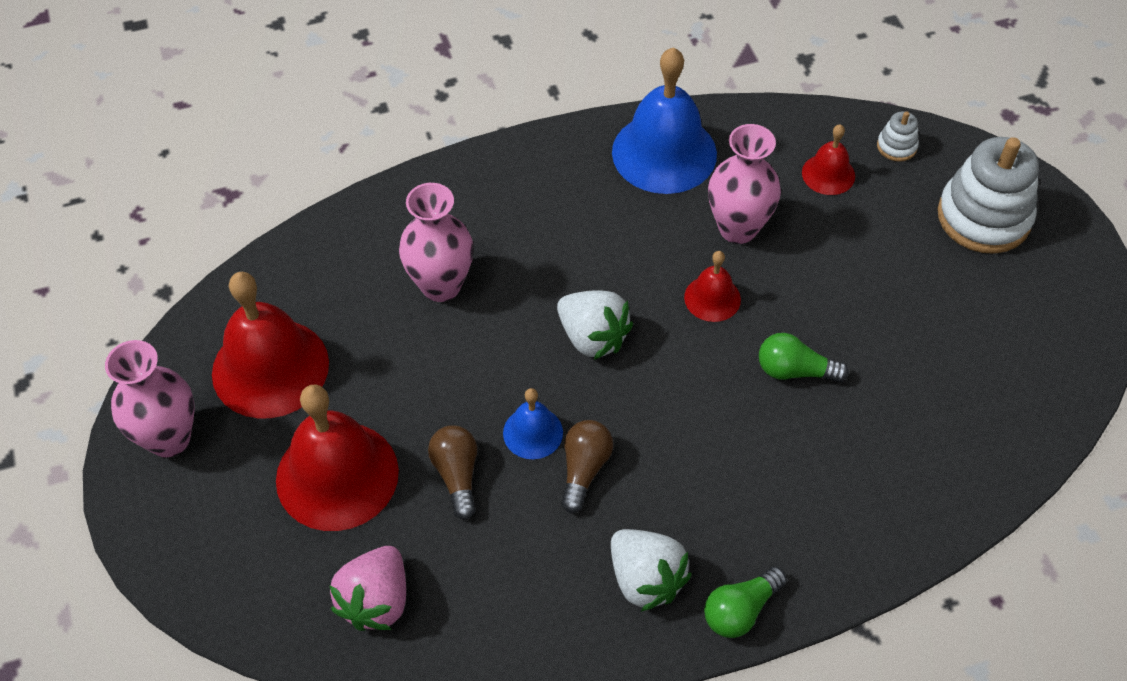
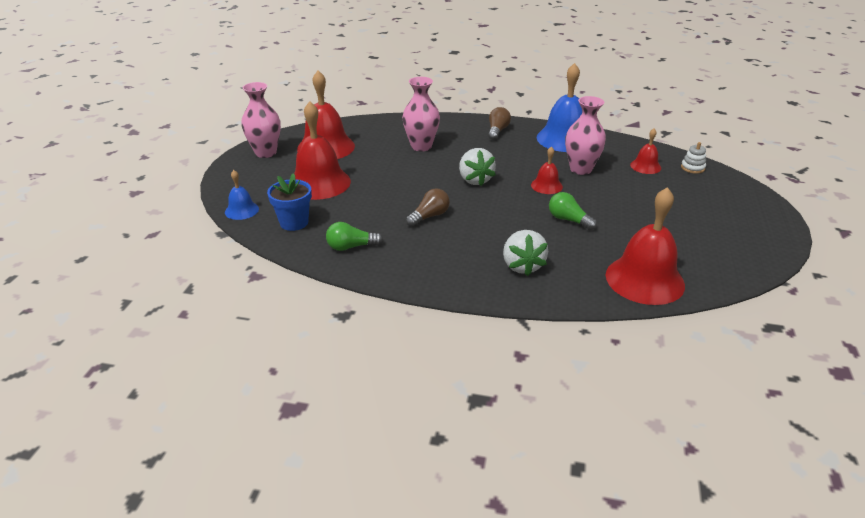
camera: 30 degrees right, 20 degrees down
pink strawberry [329,546,406,631] -> blue flower pot [267,173,312,231]
brown light bulb [428,425,477,520] -> brown light bulb moved to [488,107,511,140]
blue bell [503,388,563,459] -> blue bell moved to [225,170,259,220]
white strawberry [611,529,692,612] -> white strawberry moved to [503,230,548,276]
green light bulb [704,566,787,638] -> green light bulb moved to [326,222,383,251]
white stacking toy [938,137,1039,254] -> none
none -> red bell [606,187,685,305]

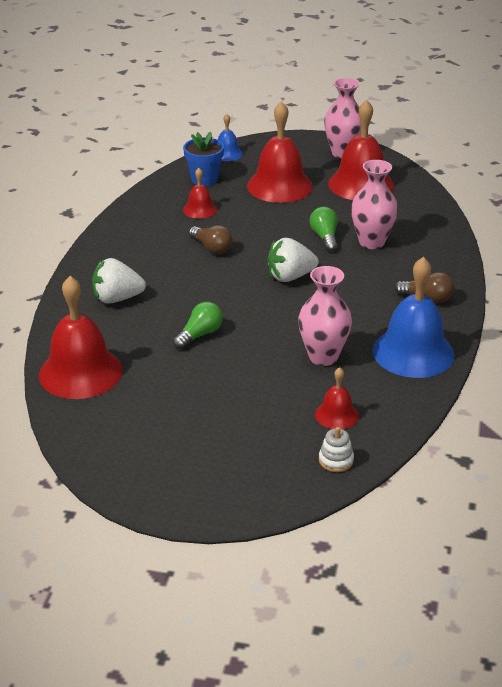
camera: 90 degrees right, 0 degrees up
green light bulb [326,222,383,251] -> green light bulb moved to [309,207,338,252]
red bell [531,146,563,194] -> red bell moved to [183,168,217,219]

